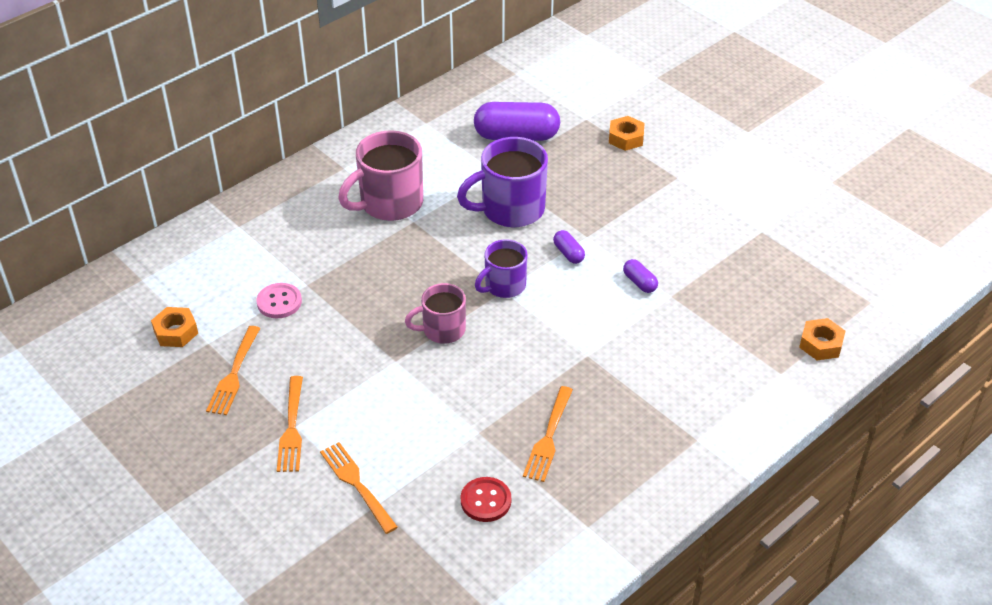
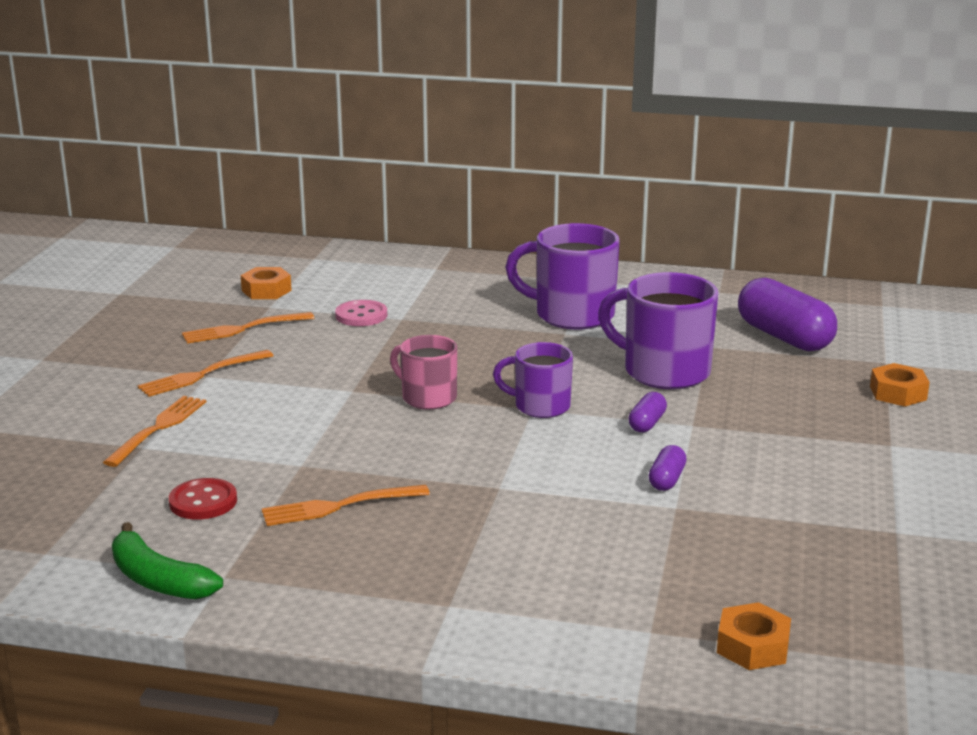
camera: 55 degrees right, 20 degrees down
pink mug [338,130,423,221] -> purple mug [505,223,620,329]
none -> green banana [112,522,223,600]

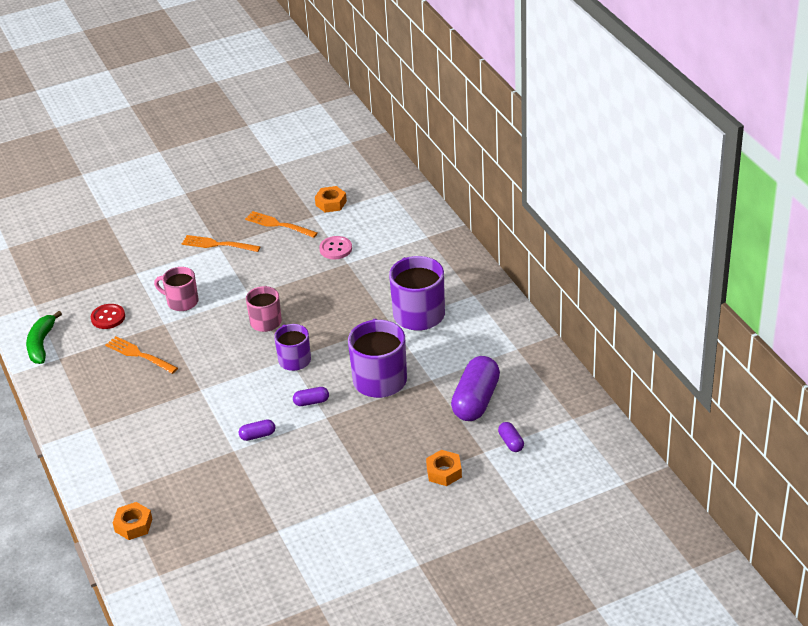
camera: 55 degrees right, 15 degrees up
orange fork [103,396,206,467] -> none
none -> pink mug [154,267,199,311]
none -> purple capsule [498,422,524,452]

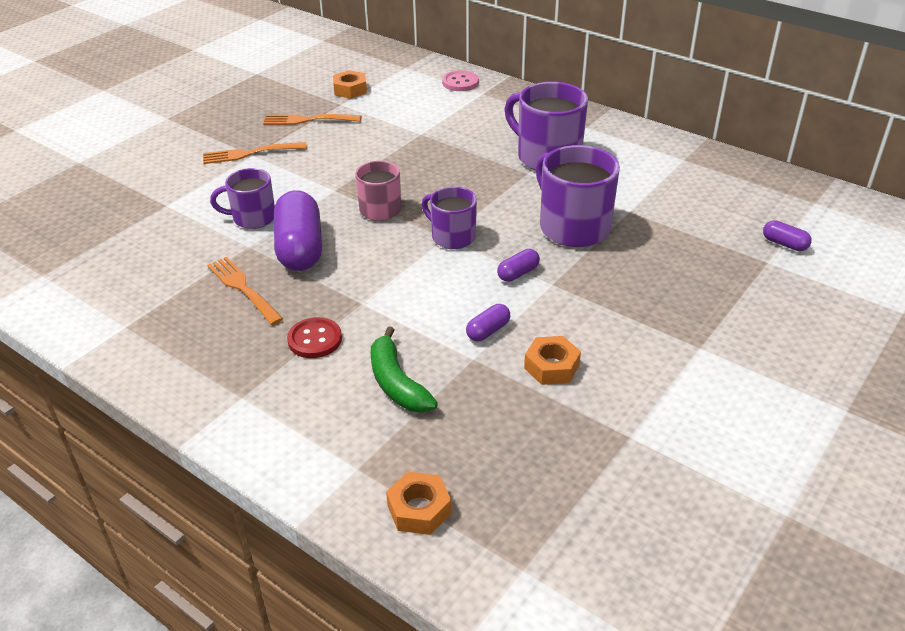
camera: 30 degrees left, 0 degrees up
green banana [26,311,62,364] -> green banana moved to [371,326,438,413]
red button [91,304,125,329] -> red button moved to [287,317,342,358]
orange fork [105,336,178,374] -> orange fork turned 45 degrees clockwise [207,257,283,325]
pink mug [154,267,199,311] -> purple mug [210,168,275,229]
pink button [319,236,352,259] -> pink button moved to [442,70,479,91]
orange nut [426,450,462,486] -> orange nut moved to [524,336,581,385]
purple capsule [451,356,500,421] -> purple capsule moved to [274,190,322,271]

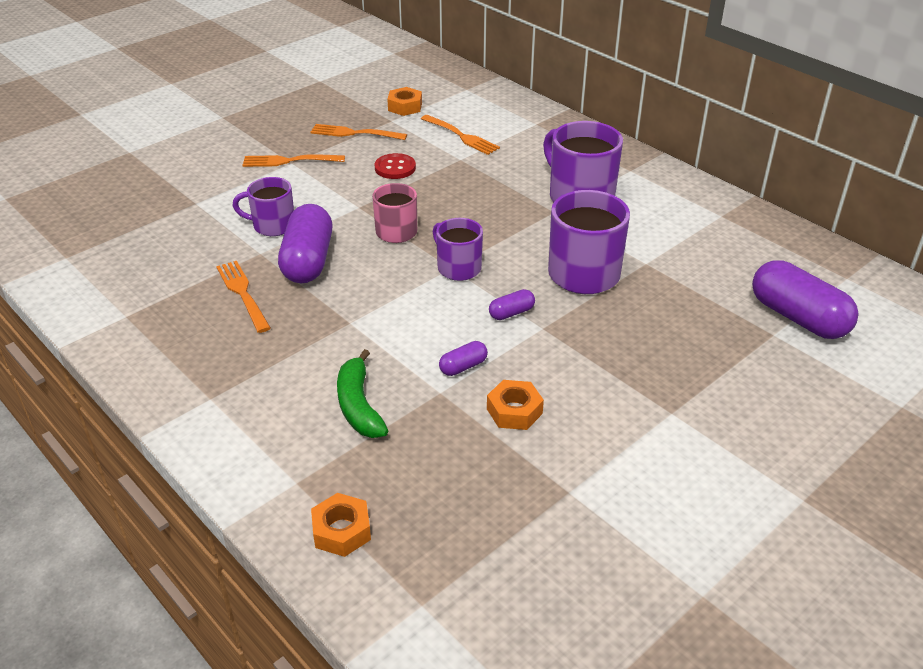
camera: 10 degrees right, 0 degrees up
red button [287,317,342,358] -> red button moved to [375,153,416,179]
pink button [442,70,479,91] -> none
purple capsule [763,220,812,251] -> purple capsule [752,260,858,339], size x2.18
none -> orange fork [421,115,500,155]

